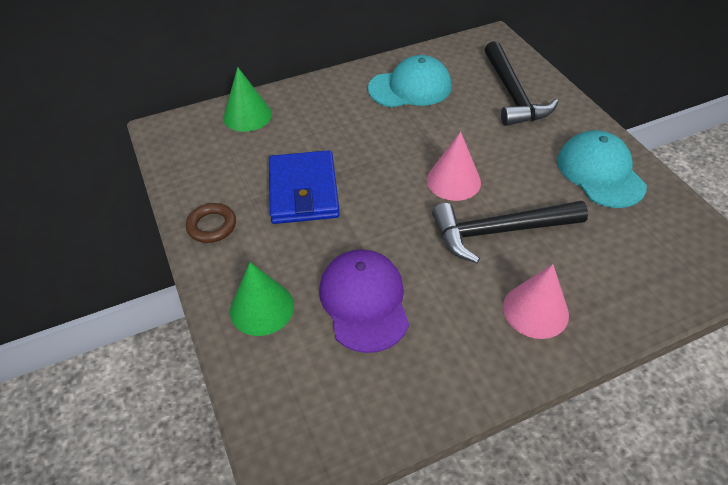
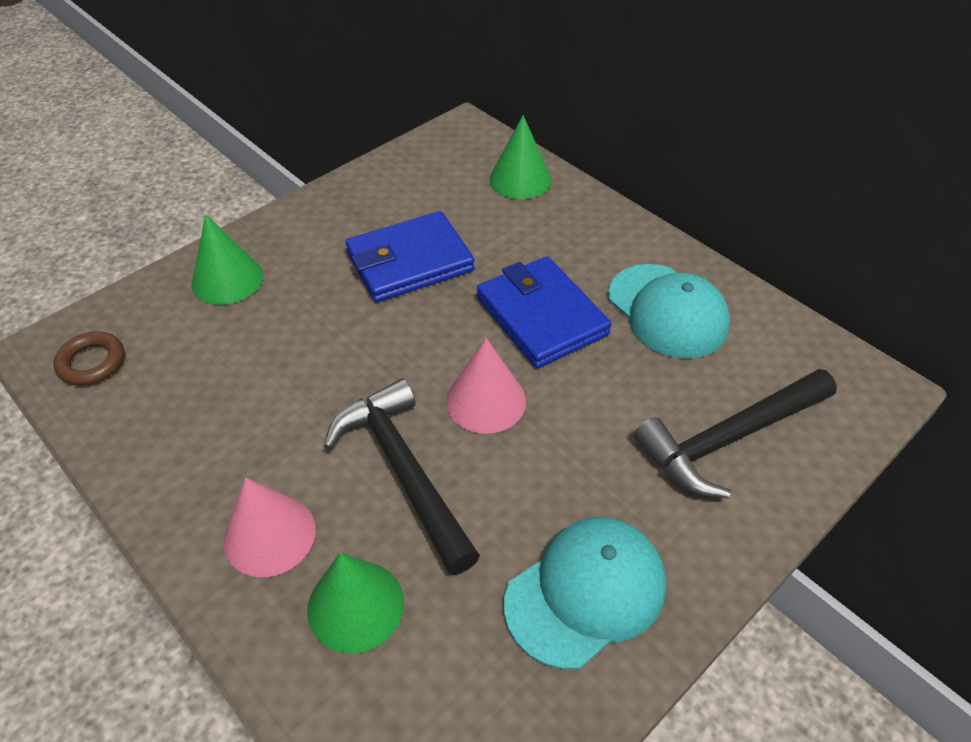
camera: 70 degrees right, 0 degrees up
brown ring [186,203,236,243] -> brown ring moved to [53,332,124,386]
purple cap [319,249,409,353] -> none
none -> green cone [307,553,404,654]
none -> blue wallet [477,256,611,368]

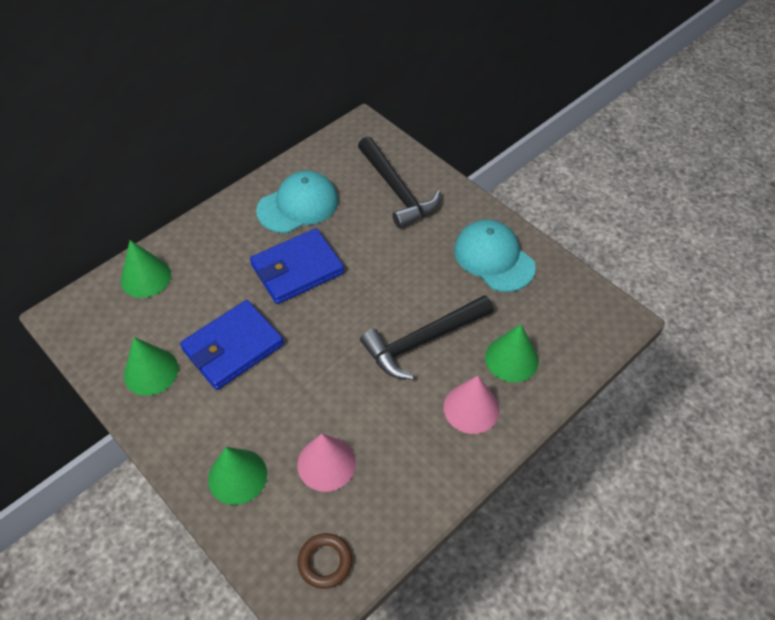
camera: 90 degrees left, 5 degrees up
blue wallet [345,211,475,303] -> blue wallet turned 75 degrees clockwise [180,300,284,390]
pink cone [446,338,526,434] -> pink cone moved to [297,434,356,492]
none -> green cone [124,337,178,396]

